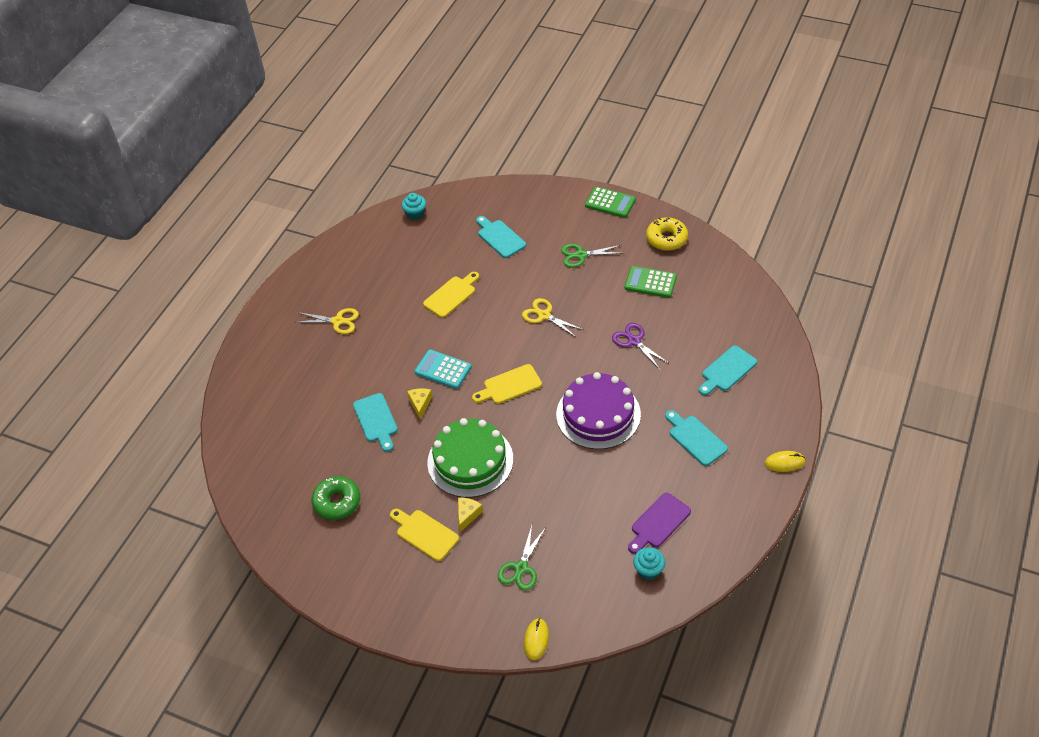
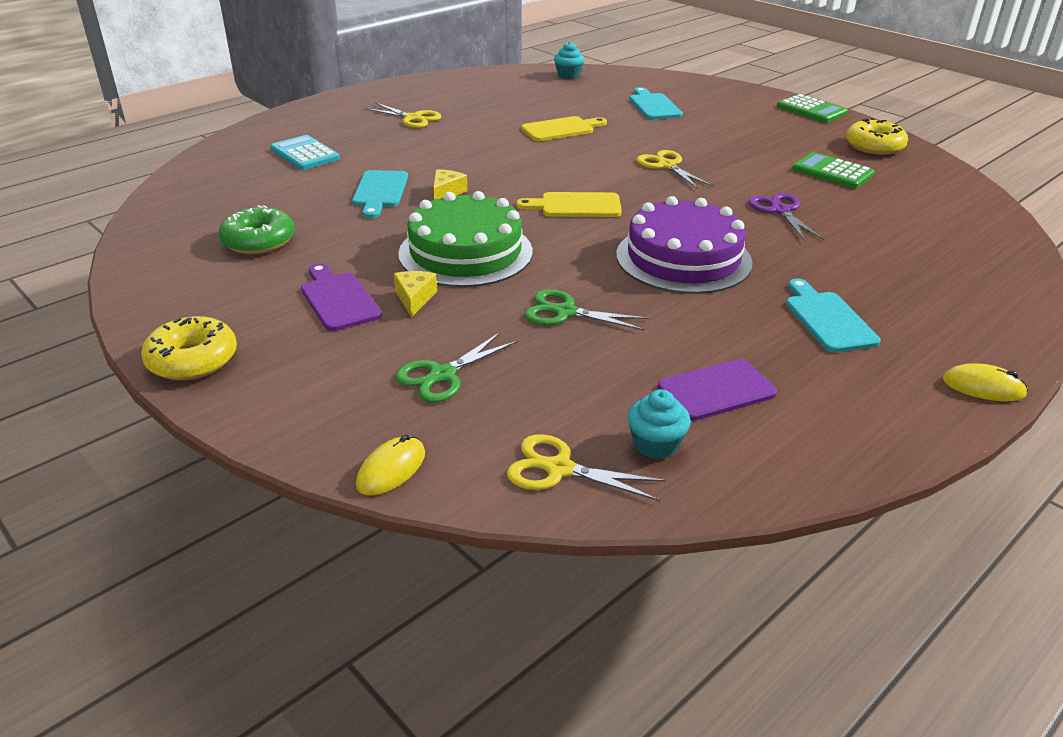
camera: 20 degrees right, 15 degrees down
yellow cutting board [390,509,459,561] -> purple cutting board [301,263,382,331]
turquoise calculator [415,350,472,389] -> turquoise calculator moved to [270,135,340,170]
yellow cheese [458,498,483,532] -> yellow cheese turned 45 degrees counterclockwise [394,271,437,317]
green scissors [561,244,623,268] -> green scissors moved to [524,289,649,331]
turquoise cutting board [699,346,757,395] -> none
none -> yellow donut [141,316,237,380]
none -> yellow scissors [507,434,666,501]

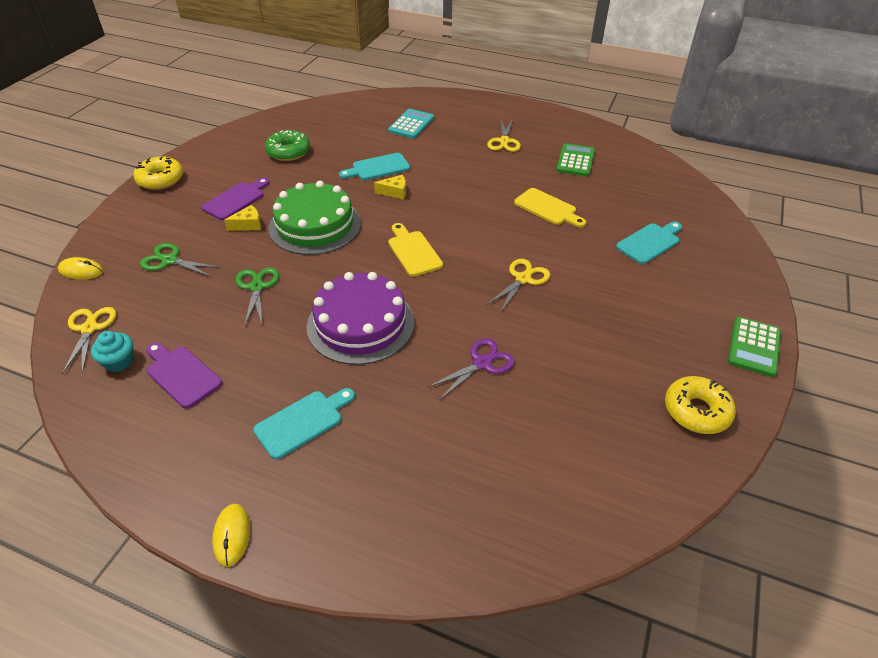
camera: 65 degrees right, 10 degrees up
turquoise cupcake [554,42,584,79] -> none
green calculator [792,152,875,189] -> green calculator moved to [556,143,595,176]

